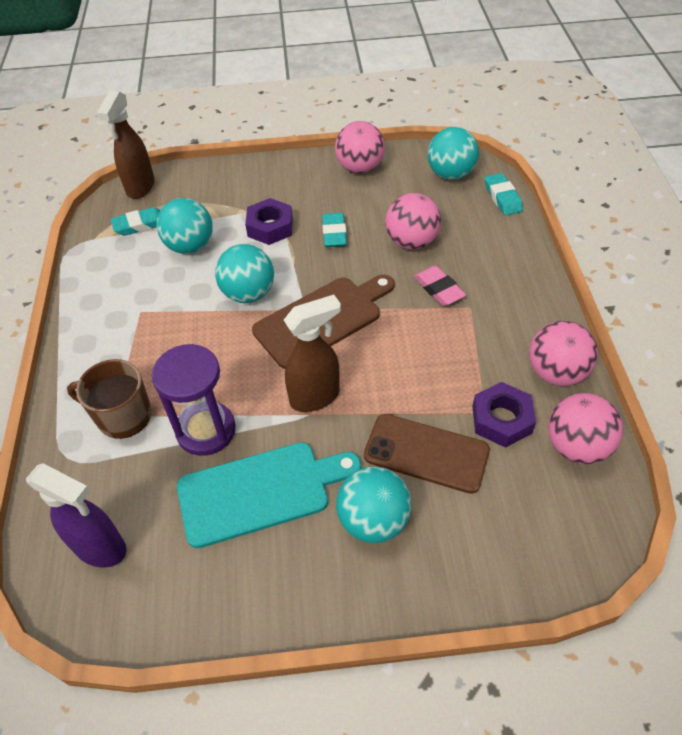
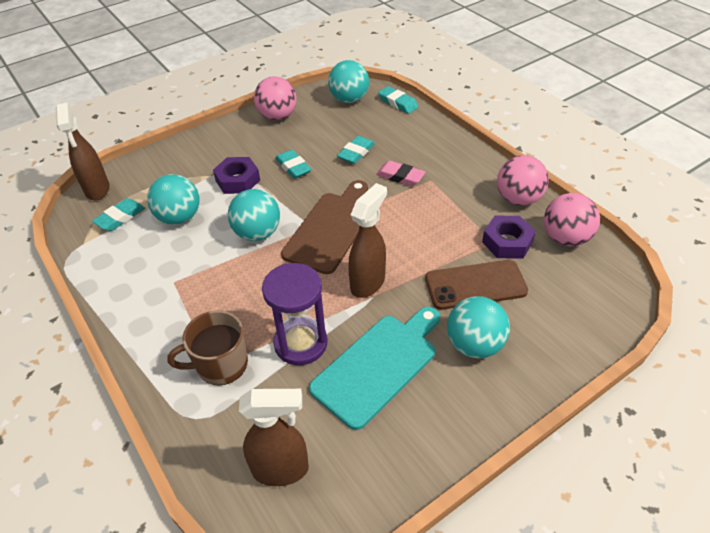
camera: 30 degrees left, 5 degrees down
purple spray bottle [26,463,126,568] -> brown spray bottle [239,389,309,486]
pink ball [385,193,441,250] -> turquoise eraser [337,136,375,164]

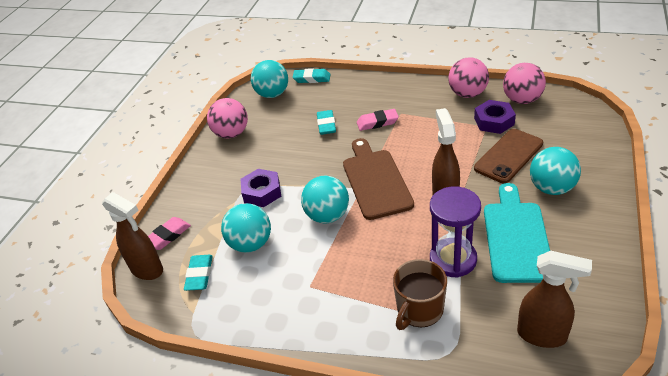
camera: 35 degrees left, 5 degrees down
brown spray bottle [239,389,309,486] -> brown spray bottle turned 60 degrees clockwise [517,251,592,348]
turquoise eraser [275,150,312,179] -> none
none -> pink eraser [148,217,191,250]

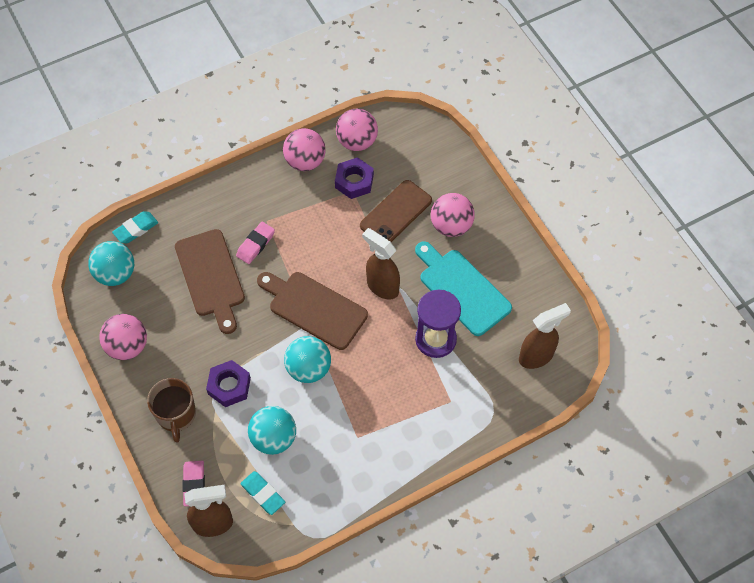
camera: 50 degrees left, 20 degrees up
turquoise eraser [317,110,336,135] -> brown cutting board [175,229,245,334]
brown mug [393,259,447,330] -> brown mug moved to [147,378,196,443]
brown phone [474,129,543,183] -> brown phone turned 45 degrees clockwise [360,180,432,242]
turquoise ball [530,147,581,195] -> pink ball [431,193,475,237]

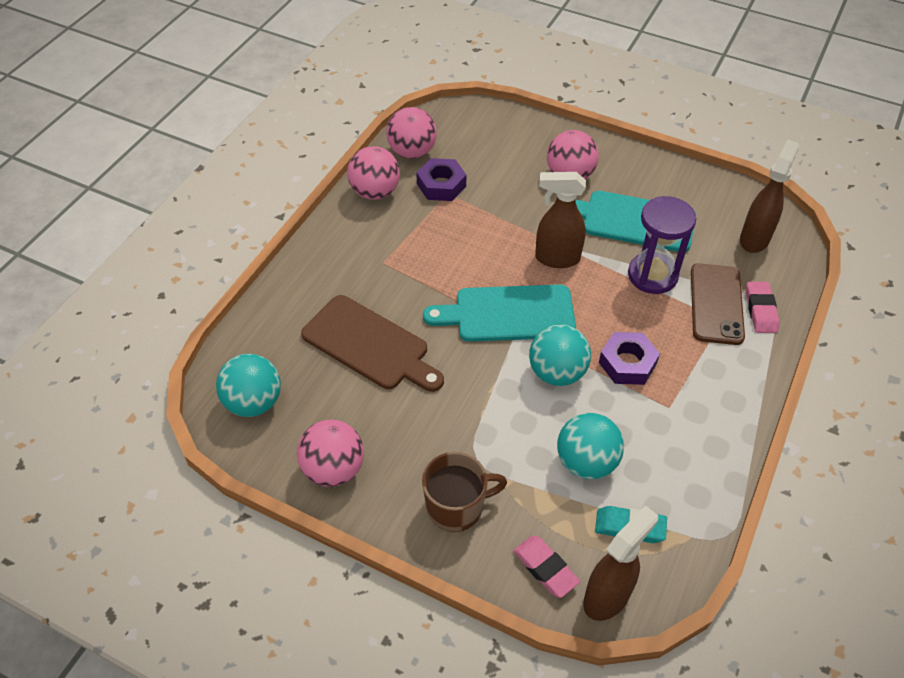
camera: 35 degrees left, 10 degrees down
turquoise eraser [112,211,158,244] -> none
brown mug [147,378,196,443] -> brown mug turned 60 degrees counterclockwise [422,452,507,532]
purple nut [206,360,251,407] -> purple nut moved to [599,332,660,385]
pink eraser [236,222,275,264] -> pink eraser moved to [746,282,779,333]
brown cutting board [257,272,368,350] -> turquoise cutting board [423,285,576,342]
brown phone [360,180,432,242] -> brown phone moved to [691,263,745,345]

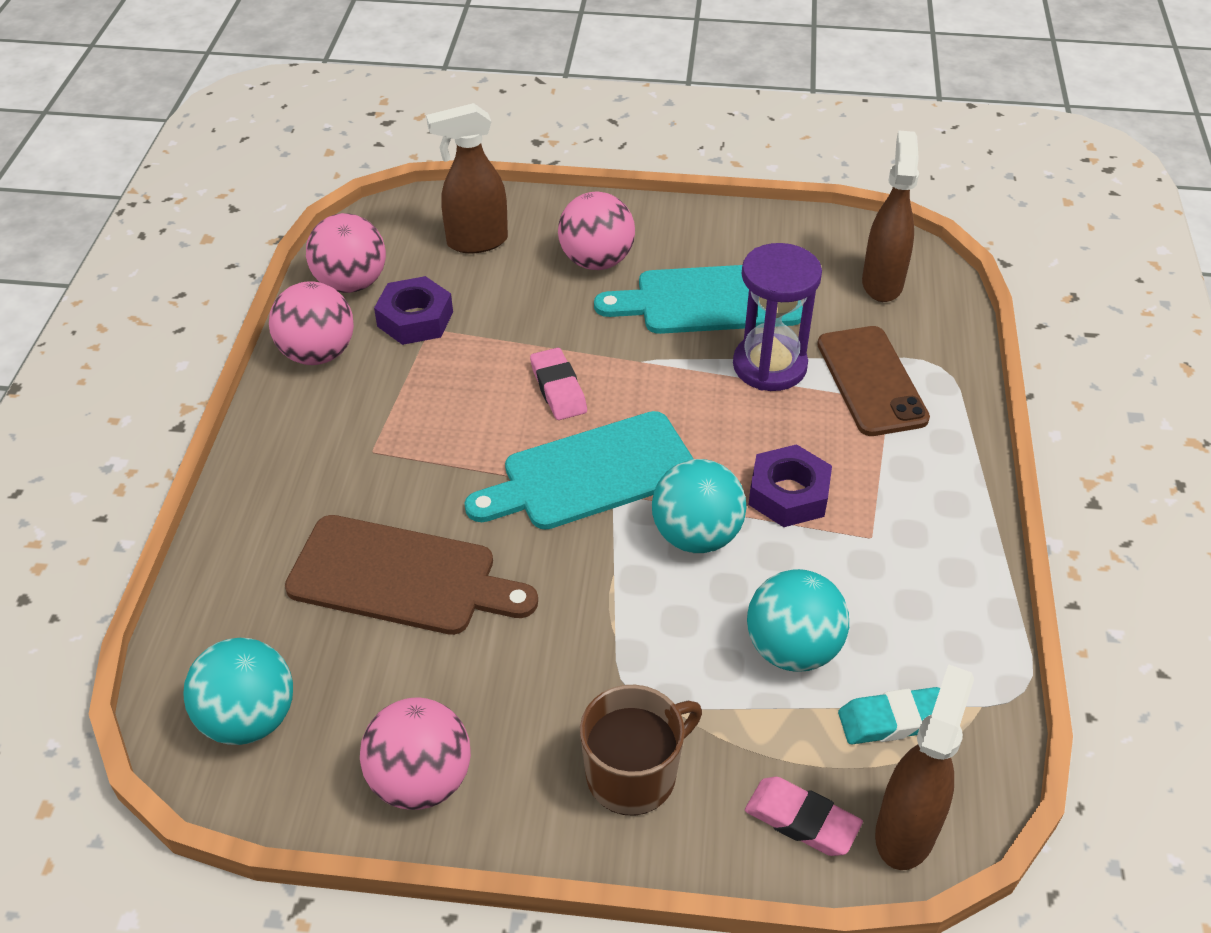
camera: 20 degrees left, 5 degrees down
brown spray bottle [535,172,586,268] -> brown spray bottle moved to [426,103,508,253]
pink eraser [746,282,779,333] -> pink eraser moved to [530,348,587,420]

